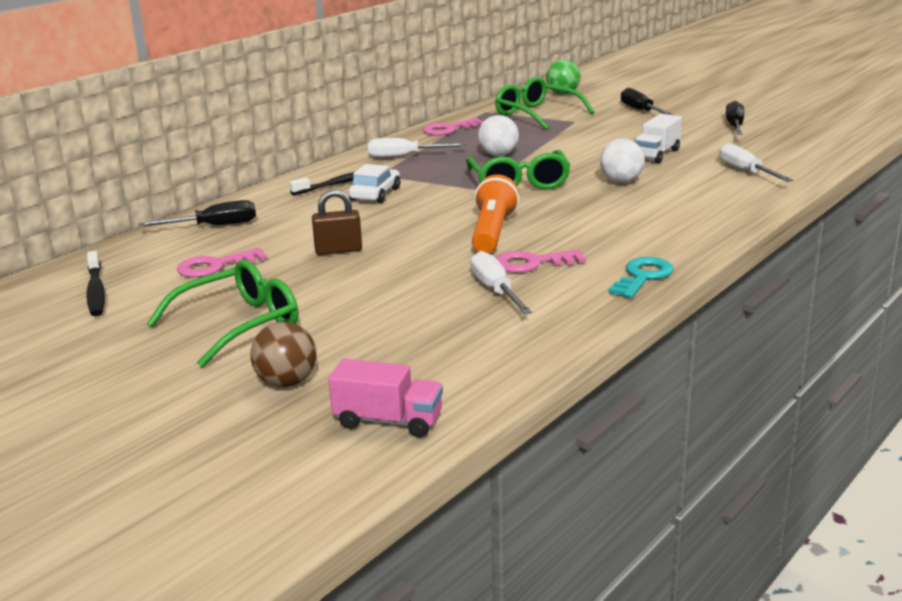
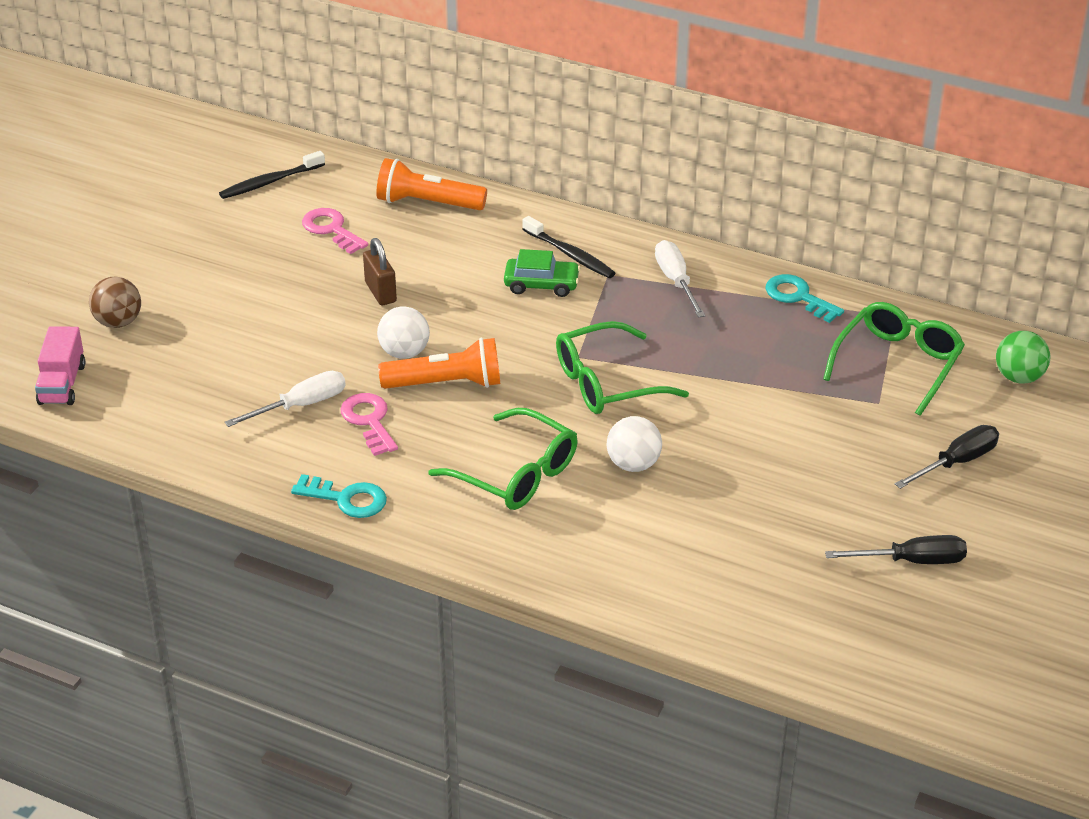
camera: 75 degrees right, 15 degrees up
black screwdriver [139,200,256,227] -> orange flashlight [376,158,487,210]
green glasses [147,260,298,368] -> green glasses moved to [428,408,578,510]
white car [349,164,400,203] -> green car [504,249,580,297]
pink key [423,118,484,136] -> turquoise key [765,274,844,323]
white ball [478,115,519,156] -> white ball moved to [377,307,430,359]
white truck [634,114,682,163] -> none
white screwdriver [719,143,793,182] -> none

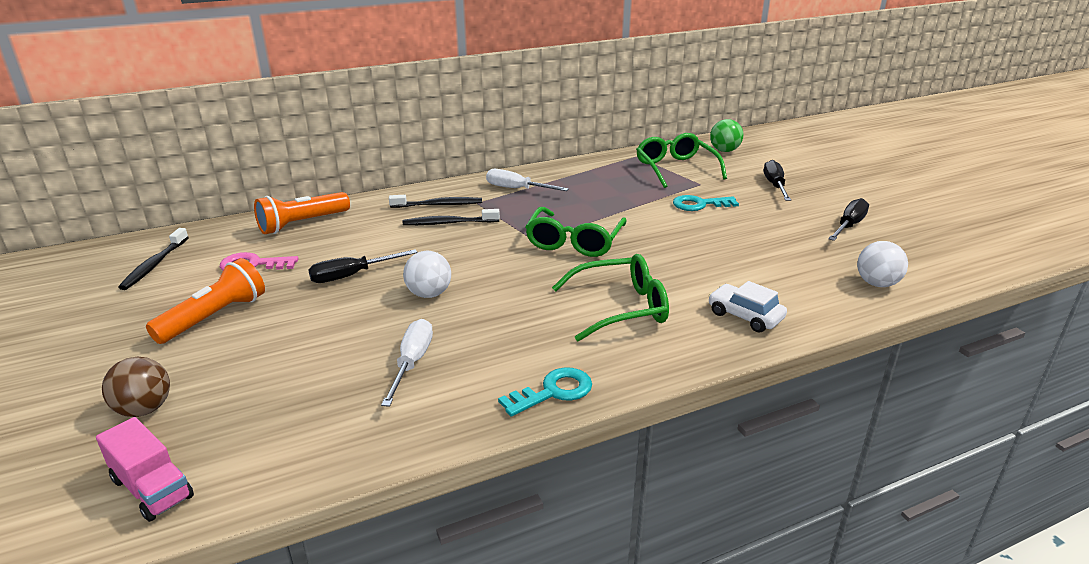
camera: 50 degrees left, 10 degrees down
pink key [340,393,398,456] -> none
brown padlock [363,238,397,305] -> black screwdriver [308,249,418,283]
orange flashlight [378,338,500,389] -> orange flashlight moved to [146,258,265,344]
green car [504,249,580,297] -> black toothbrush [403,209,500,225]
white ball [607,416,662,472] -> white ball moved to [857,241,908,287]
turquoise key [765,274,844,323] -> turquoise key moved to [673,195,739,211]
none -> white car [708,281,787,333]

